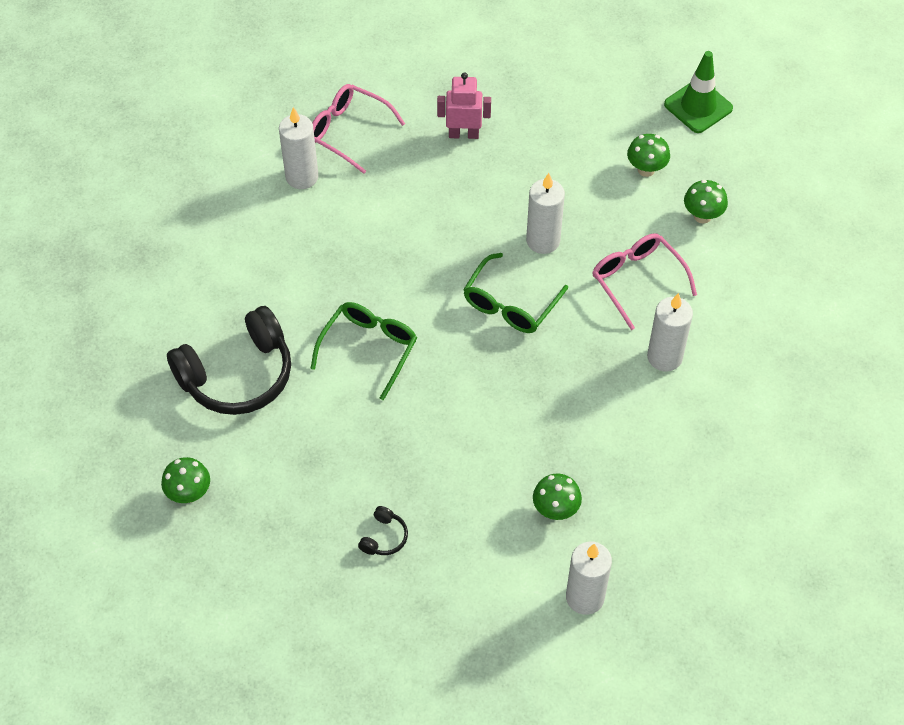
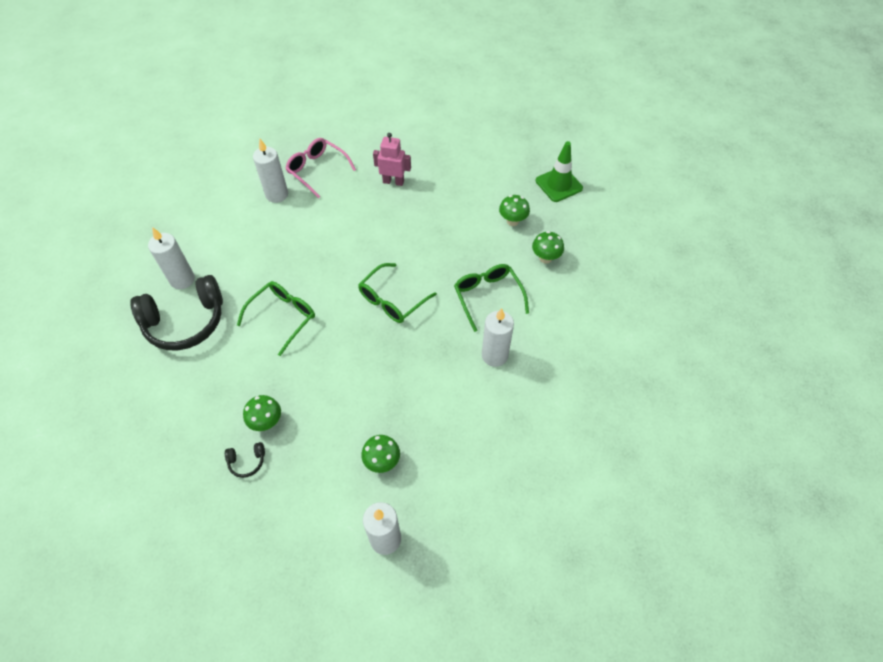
camera: 10 degrees right, 0 degrees up
green mushroom [161,457,210,503] -> green mushroom moved to [243,395,281,431]
black headphones [358,506,408,555] -> black headphones turned 45 degrees clockwise [225,442,265,478]
white candle [526,173,565,254] -> white candle moved to [148,227,195,289]
pink glasses [592,233,697,330] -> green glasses [454,264,529,332]

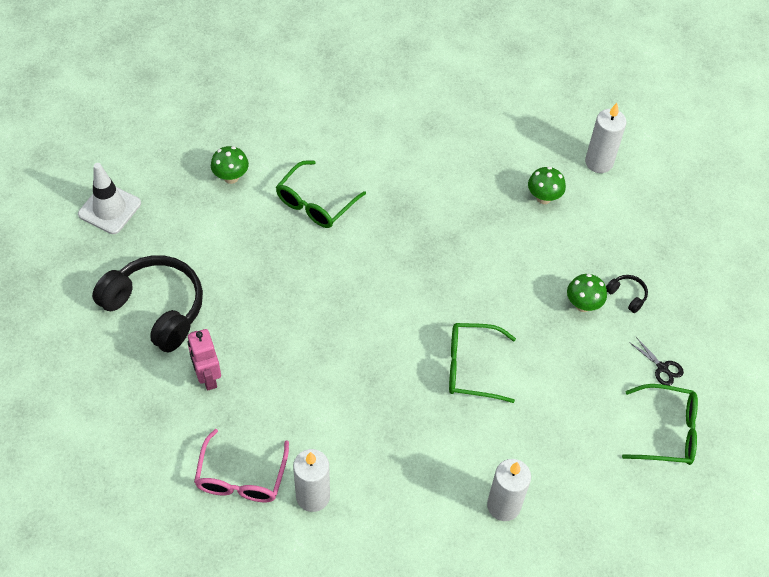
camera: 125 degrees left, 0 degrees up
black headphones [130,275,223,350] -> black headphones moved to [92,255,203,352]
green glasses [358,263,437,323] -> green glasses moved to [622,384,698,465]
white candle [482,308,514,367] -> none
green mushroom [499,195,530,226] -> none
green traffic cone [536,141,583,202] -> white traffic cone [78,163,141,234]
none -> black scissors [629,337,684,386]

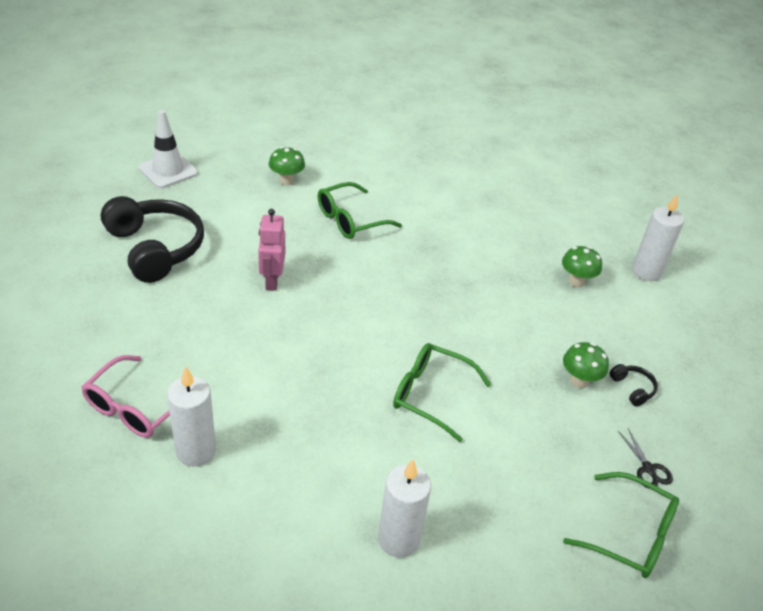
camera: 20 degrees right, 15 degrees down
pink robot [188,329,221,391] -> pink robot moved to [258,209,285,291]

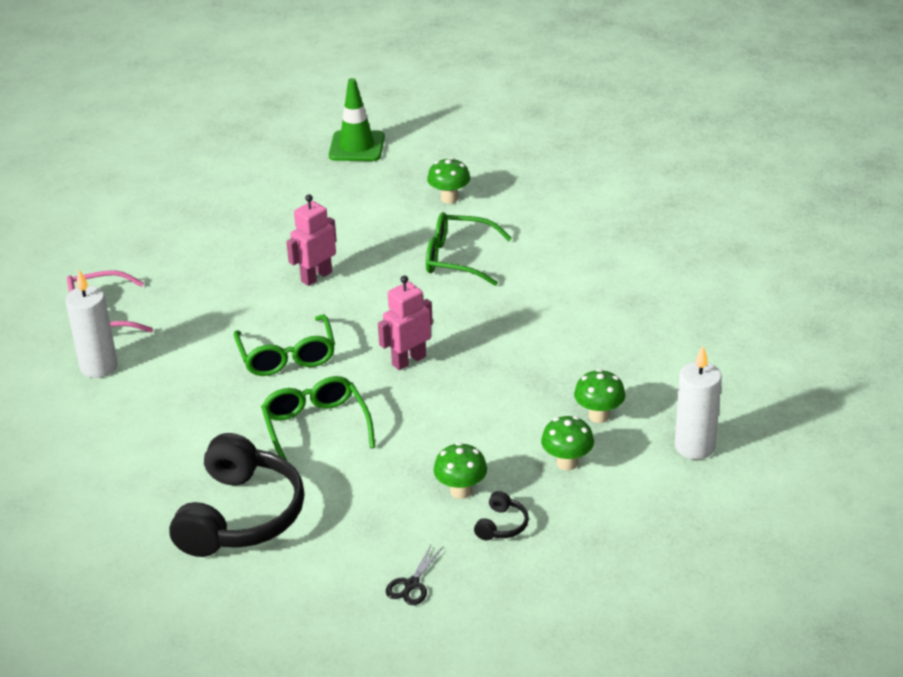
camera: 50 degrees right, 5 degrees down
black headphones [101,196,204,283] -> black headphones moved to [169,433,305,557]
white traffic cone [139,110,198,188] -> green traffic cone [329,78,385,161]
white candle [378,459,431,558] -> none
green glasses [563,472,679,578] -> green glasses moved to [234,315,335,376]
none -> pink robot [378,275,433,370]
none -> green mushroom [541,416,594,470]

